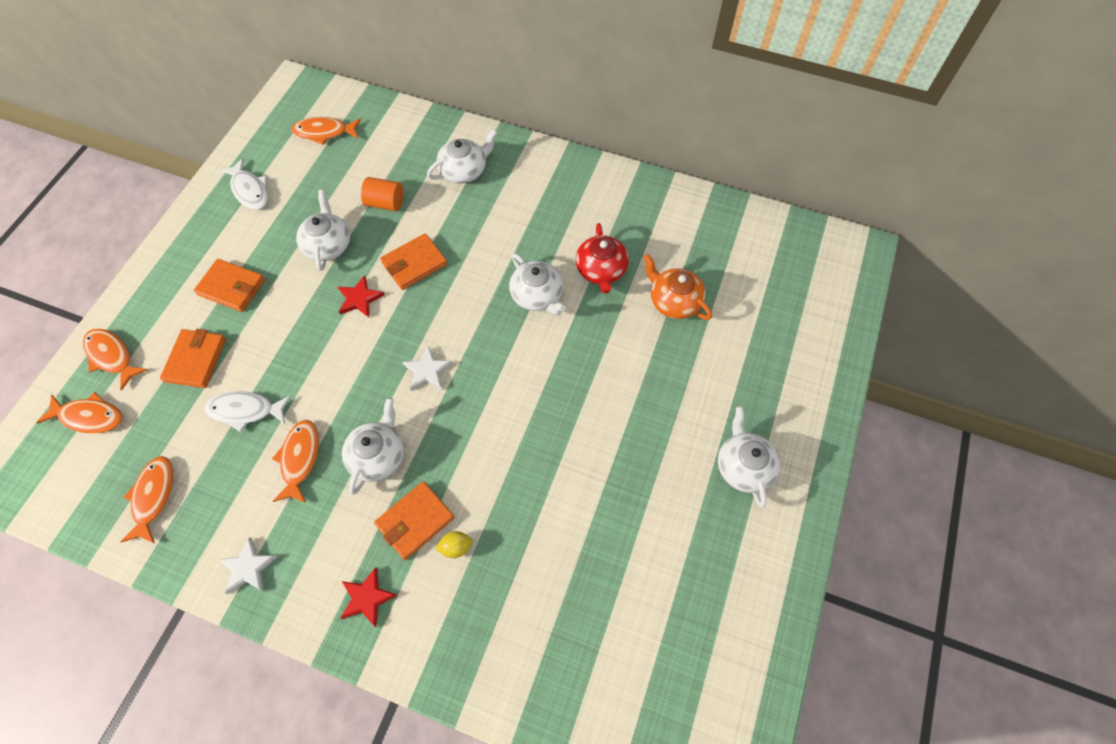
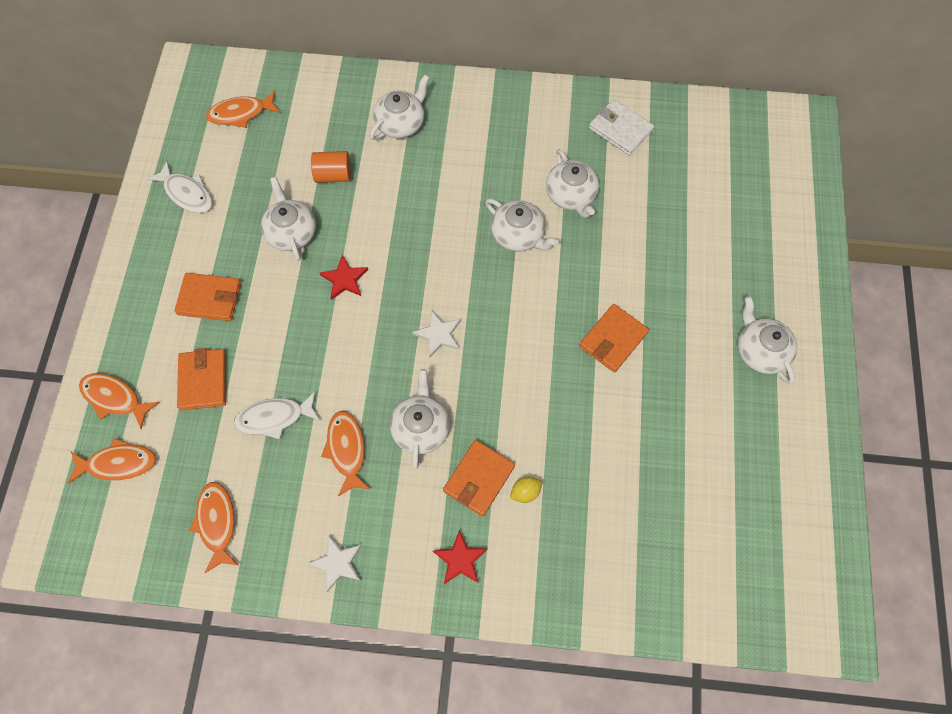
camera: 15 degrees left, 5 degrees up
orange wallet [380,233,447,290] -> orange wallet moved to [579,304,649,373]
red teapot [576,223,629,294] -> white teapot [546,149,599,218]
orange teapot [643,254,712,320] -> none
none -> white wallet [589,99,654,156]

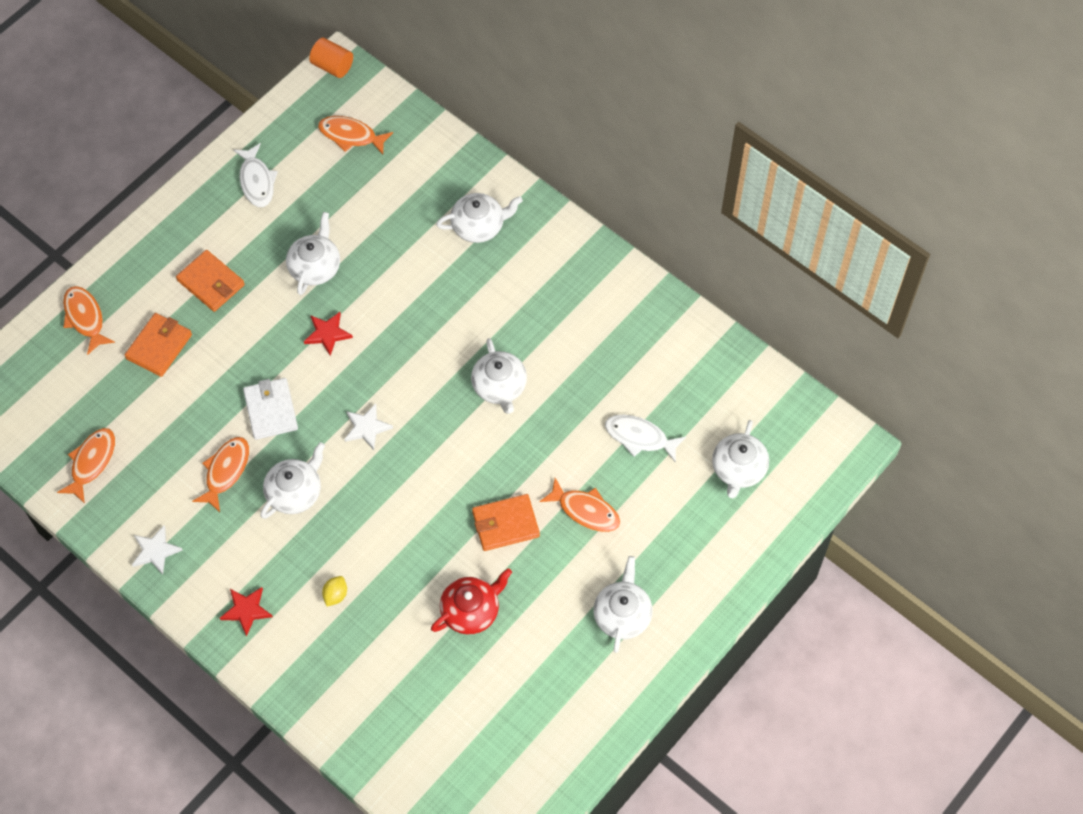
camera: 35 degrees right, 5 degrees down
orange fish [68,438,156,483] -> orange fish moved to [540,478,620,532]
white fish [234,391,320,439] -> white fish moved to [605,414,686,463]
orange cylinder [311,151,351,183] -> orange cylinder moved to [309,38,353,78]
orange wallet [443,440,515,516] -> none
yellow lemon [510,477,542,503] -> yellow lemon turned 75 degrees counterclockwise [322,576,347,606]
white teapot [546,149,599,218] -> white teapot moved to [712,420,769,498]
white wallet [589,99,654,156] -> white wallet moved to [243,378,298,440]
none -> red teapot [431,568,512,634]

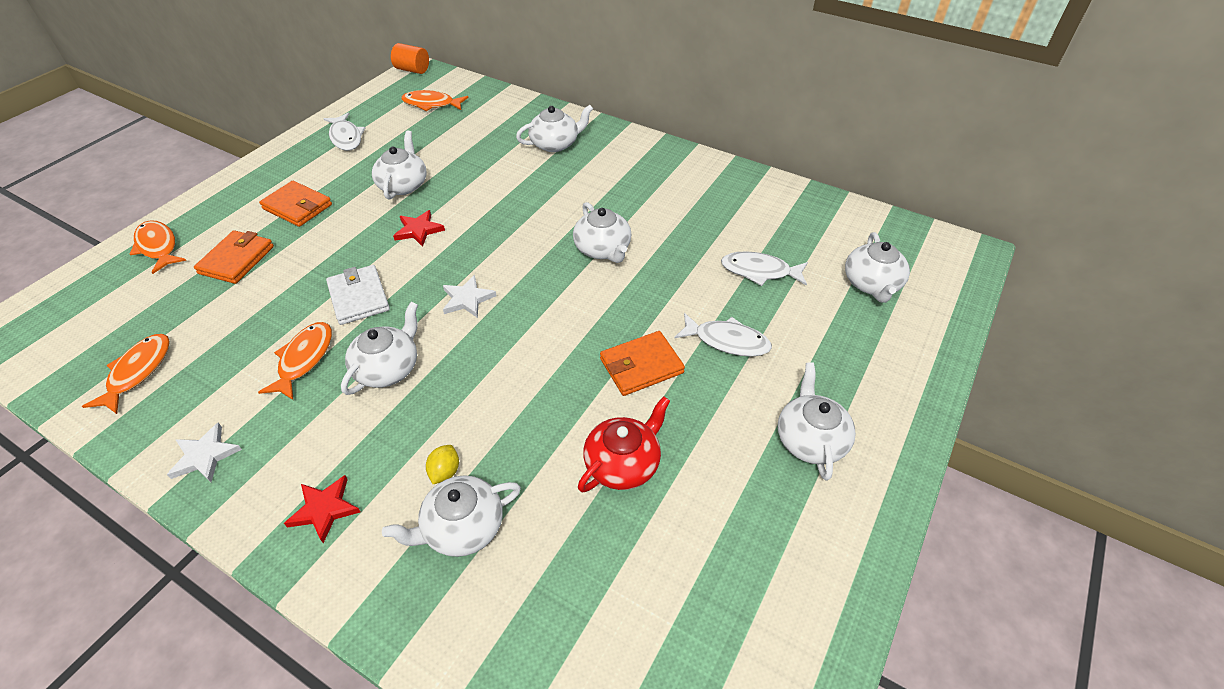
camera: 10 degrees left, 15 degrees down
orange fish [540,478,620,532] -> white fish [674,313,772,357]
none -> white teapot [382,475,521,557]

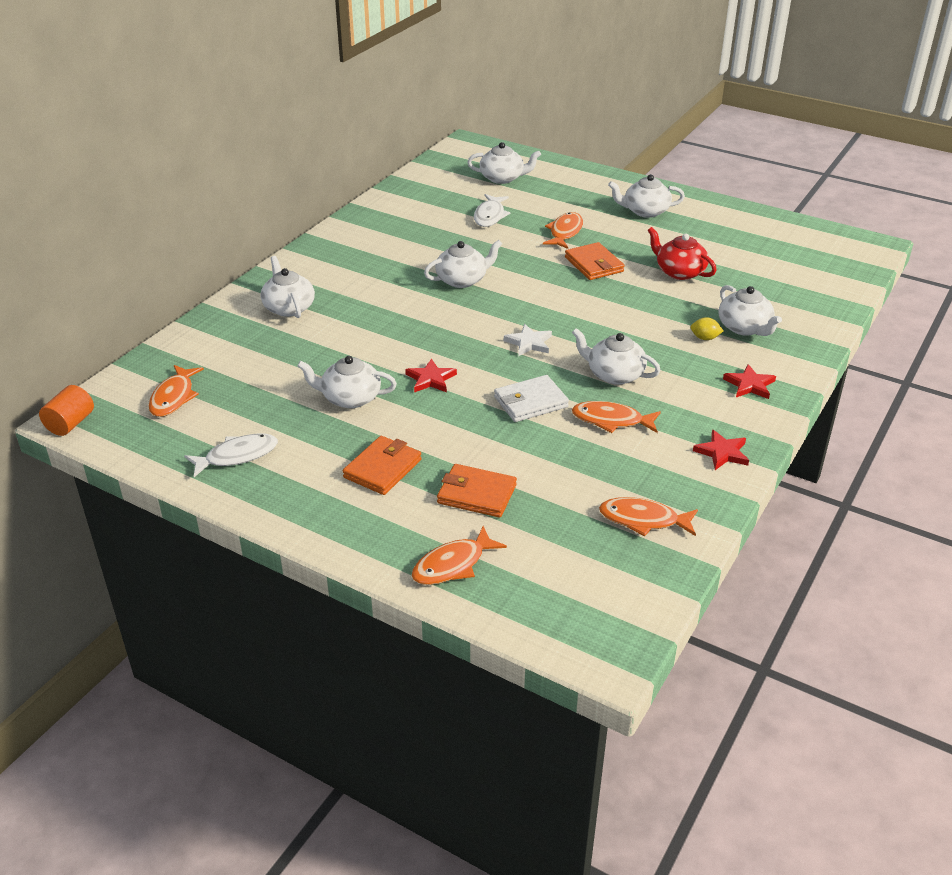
camera: 90 degrees left, 10 degrees down
white star [167,423,242,482] -> red star [693,430,749,470]
white fish [674,313,772,357] -> orange fish [543,212,583,249]

